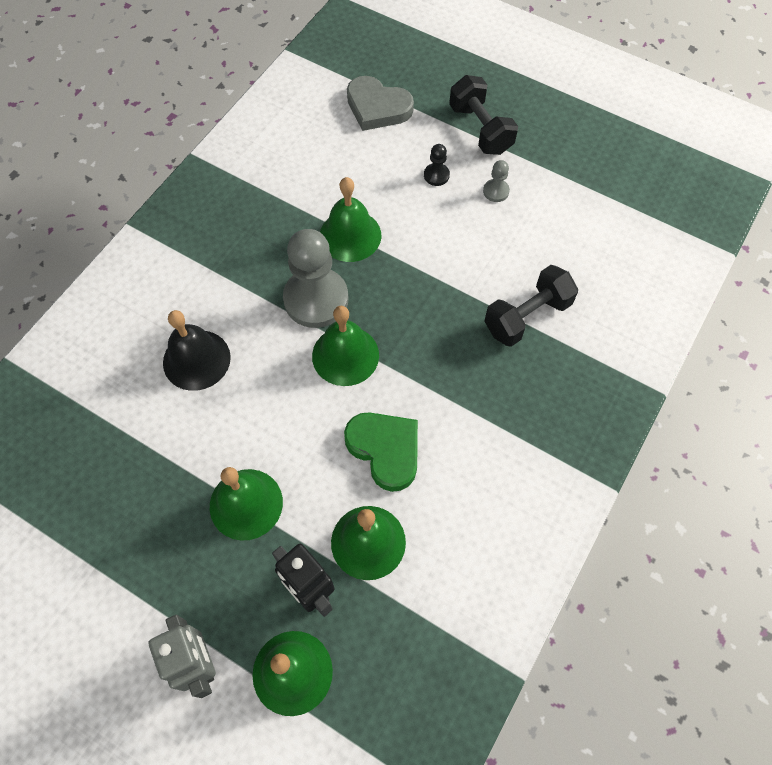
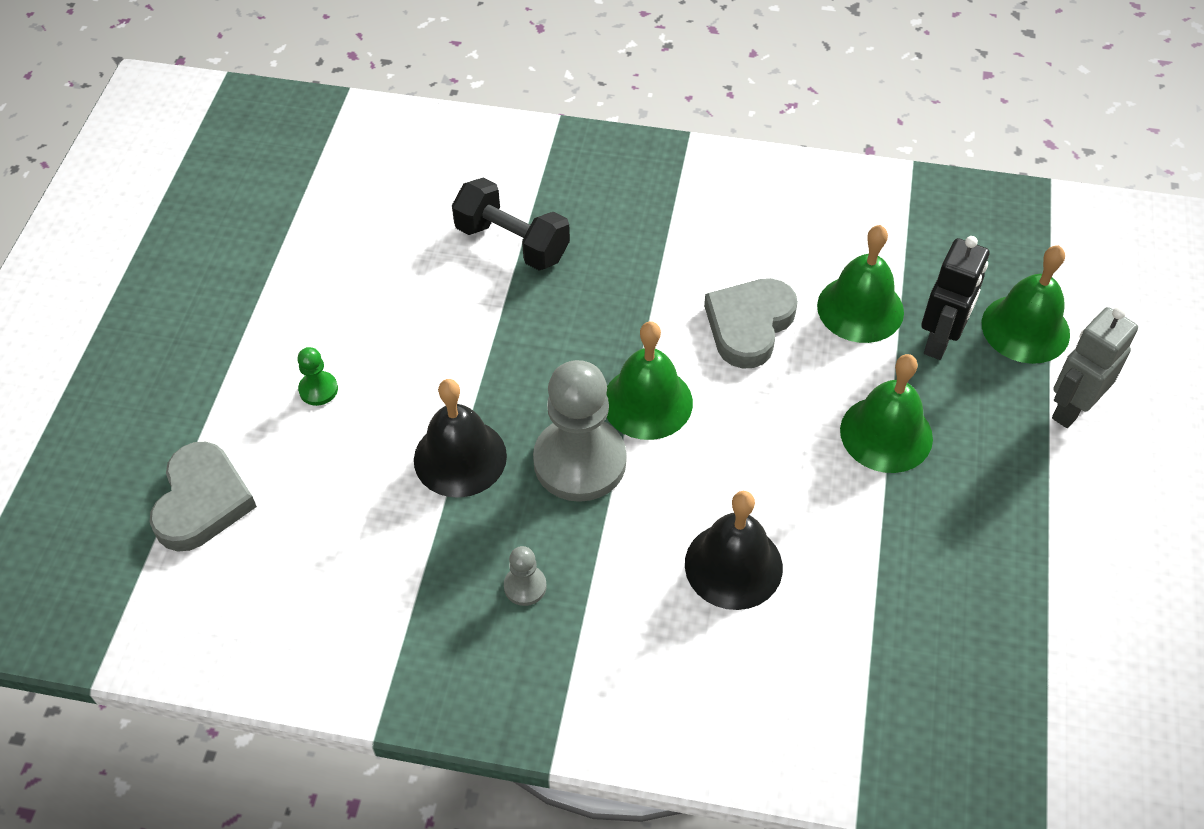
camera: 110 degrees left, 10 degrees down
green bell [320,177,381,262] -> black bell [414,379,507,498]
green heart [344,412,418,492] -> grey heart [704,278,798,368]
black pawn [424,144,450,186] -> green pawn [297,347,338,406]
black dumbbell [449,75,518,155] -> none
grey pawn [483,160,510,202] -> grey pawn moved to [504,546,547,606]

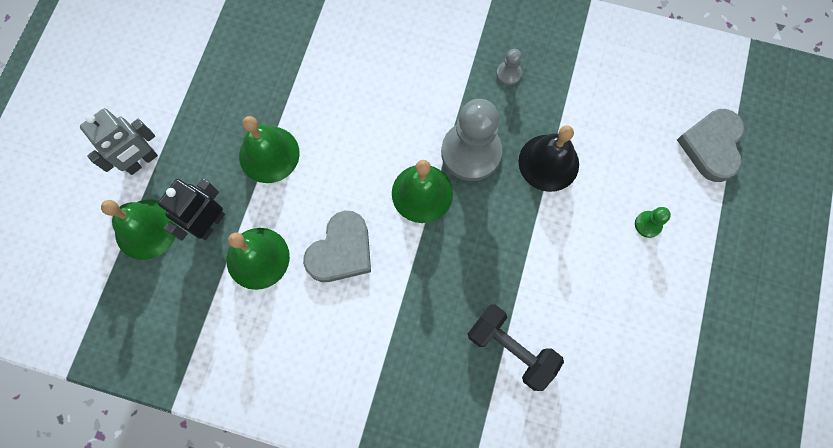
camera: 175 degrees left, 20 degrees up
black bell [685,491,783,610] -> none

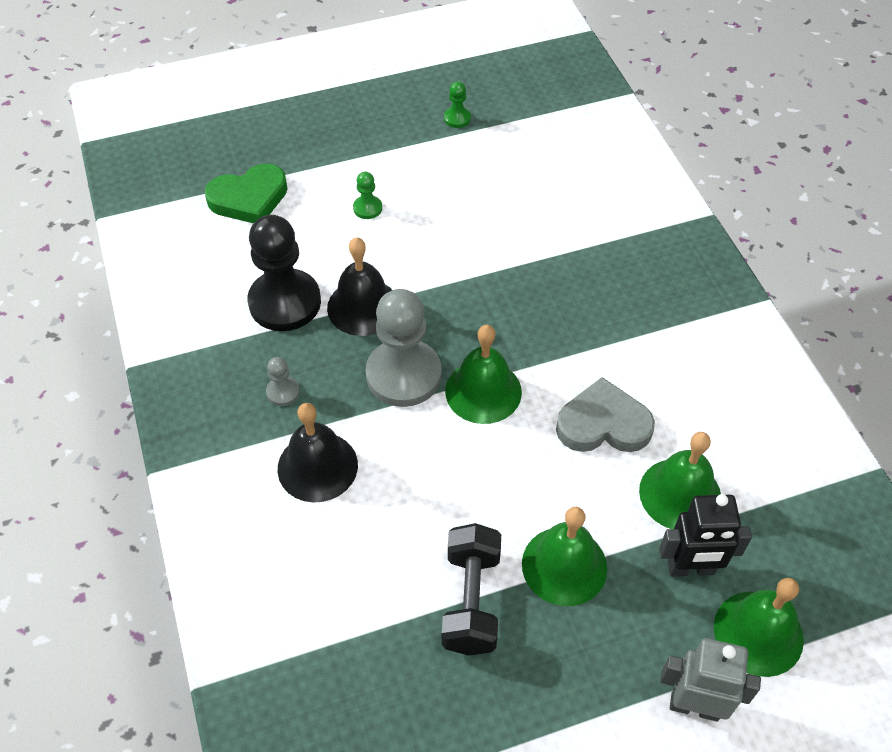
camera: 125 degrees left, 20 degrees down
black dumbbell [468,304,564,391] -> black dumbbell moved to [442,523,501,656]
grey heart [677,109,745,182] -> green heart [205,164,287,223]
none -> black pawn [248,215,321,331]
none -> black bell [278,403,358,502]
none -> green pawn [444,82,471,128]

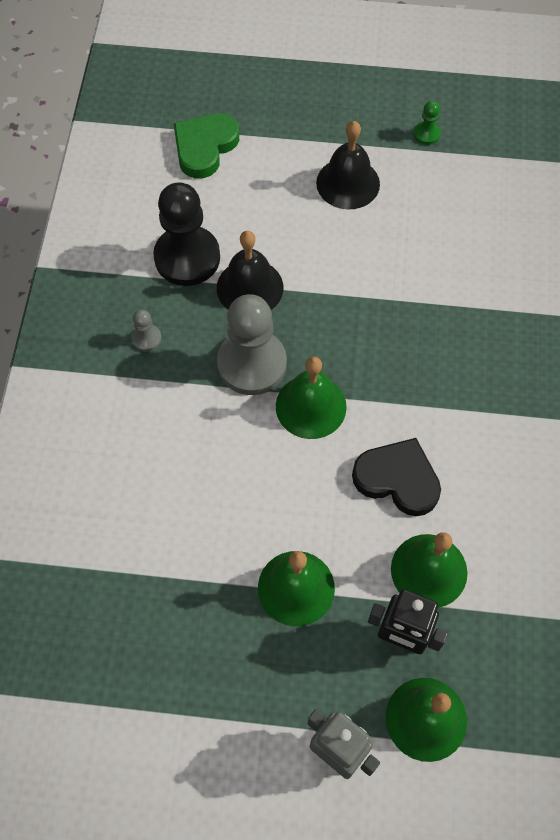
camera: 25 degrees right, 10 degrees up
green heart [205,164,287,223] -> green heart turned 120 degrees clockwise [173,113,239,179]
black bell [278,403,358,502] -> black bell moved to [316,121,380,209]
green pawn [353,172,382,219] -> none
black dumbbell [442,523,501,656] -> none
grey heart [556,377,655,452] -> black heart [352,438,441,516]

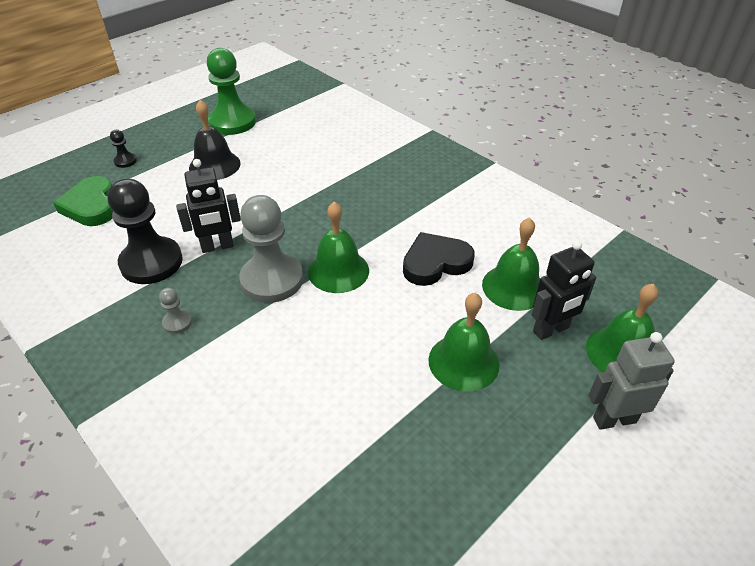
camera: 50 degrees left, 20 degrees down
black bell [217,231,283,310] -> black robot [176,159,241,253]
green pawn [414,101,441,145] -> green pawn [207,48,256,135], size x2.31
none -> black pawn [110,130,137,168]

